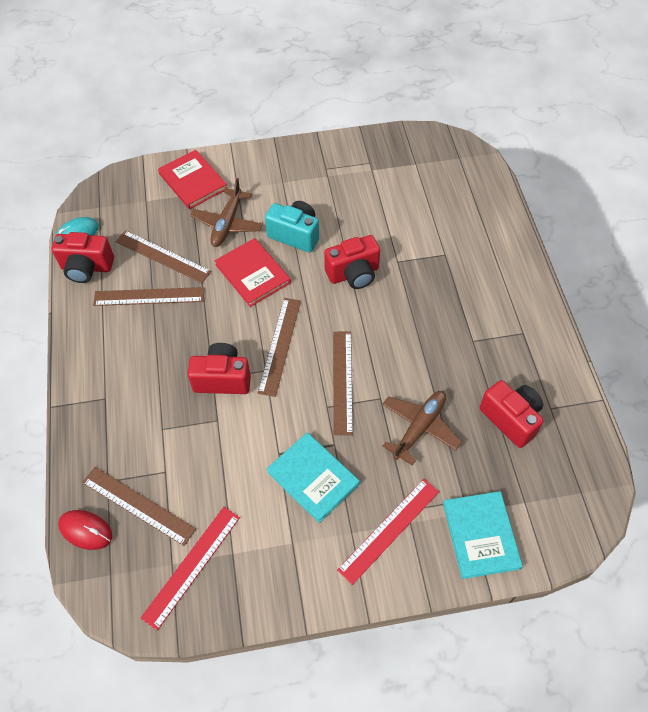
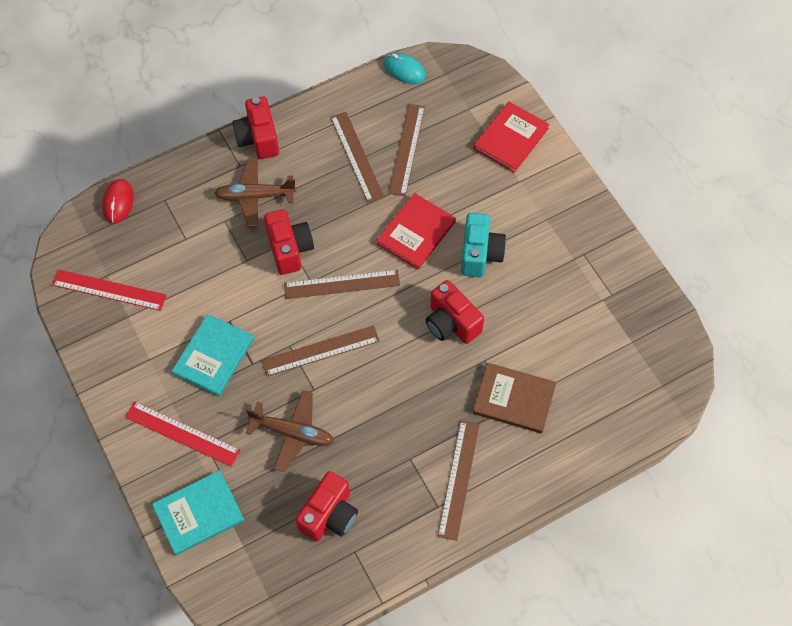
camera: 70 degrees right, 5 degrees up
red camera [52,232,114,283] -> red camera moved to [232,96,279,159]
brown ruler [82,467,196,546] -> brown ruler moved to [438,420,480,541]
brown plane [190,178,263,247] -> brown plane moved to [214,158,297,227]
none -> brown book [473,363,556,434]

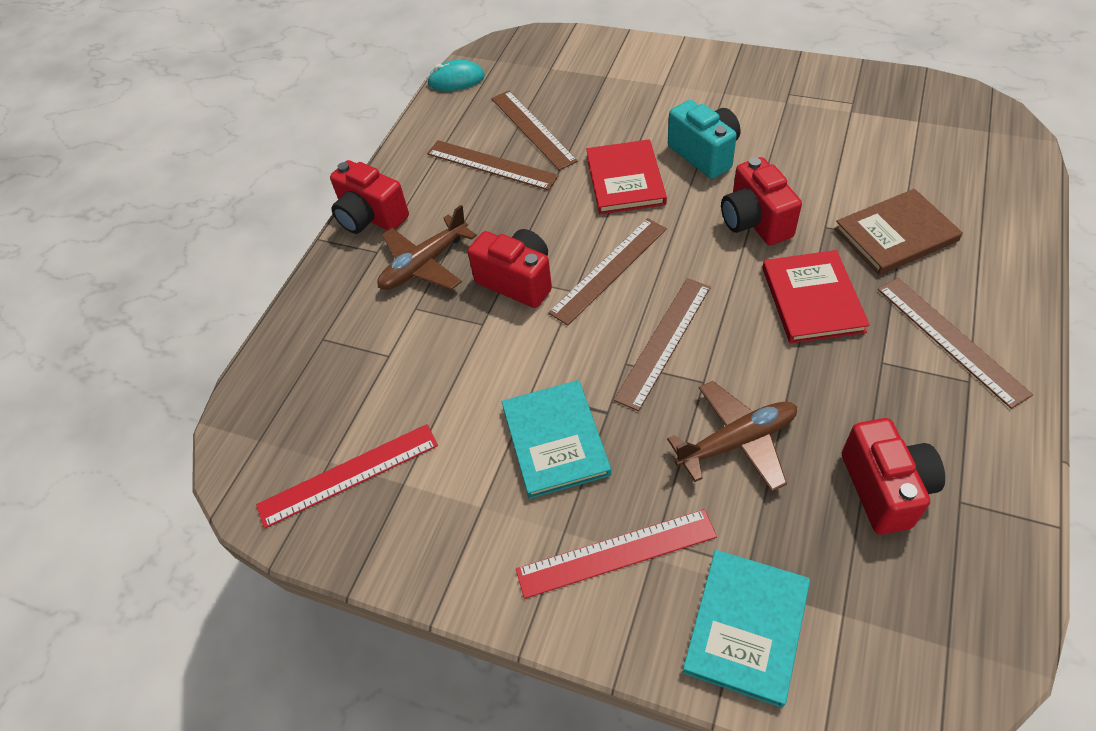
camera: 35 degrees left, 10 degrees down
red mouse [102,179,134,224] -> none
red camera [426,280,484,344] -> red camera turned 60 degrees clockwise [721,157,802,245]
red book [474,102,550,173] -> red book moved to [762,250,870,344]

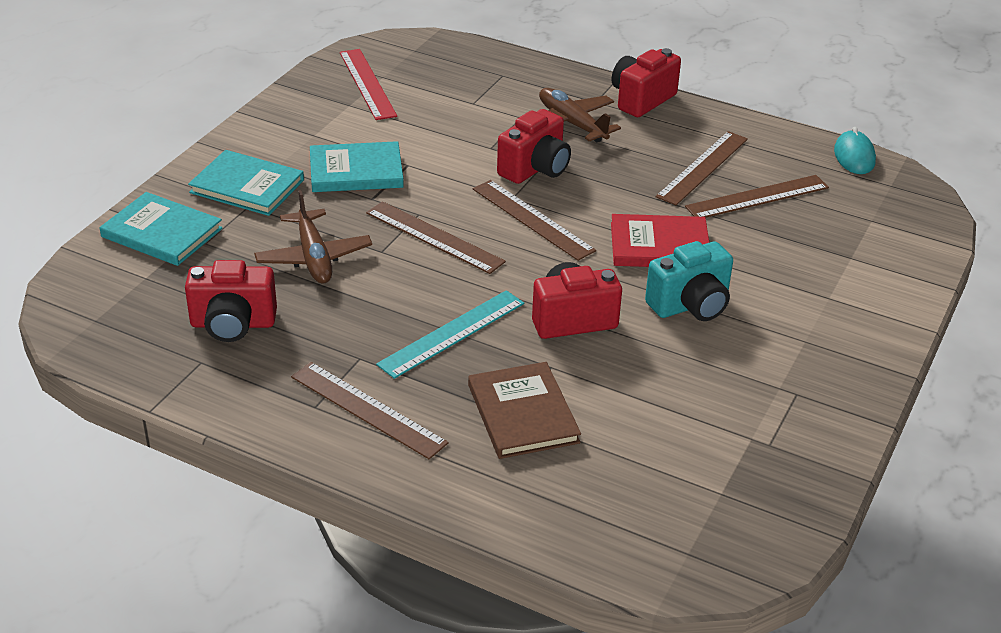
camera: 90 degrees right, 15 degrees down
red ruler [516,509,717,599] -> turquoise book [188,150,304,216]
red book [762,250,870,344] -> turquoise ruler [376,290,524,379]
brown ruler [878,278,1033,409] -> brown ruler turned 60 degrees clockwise [291,362,449,459]

